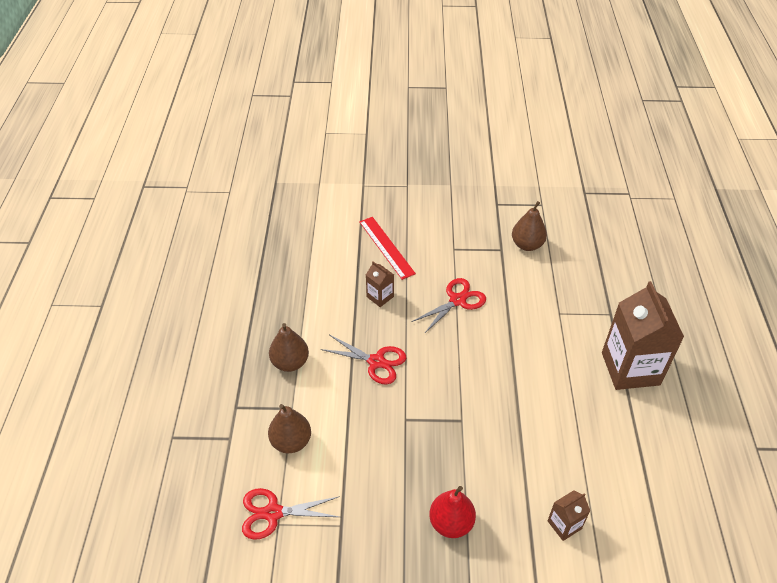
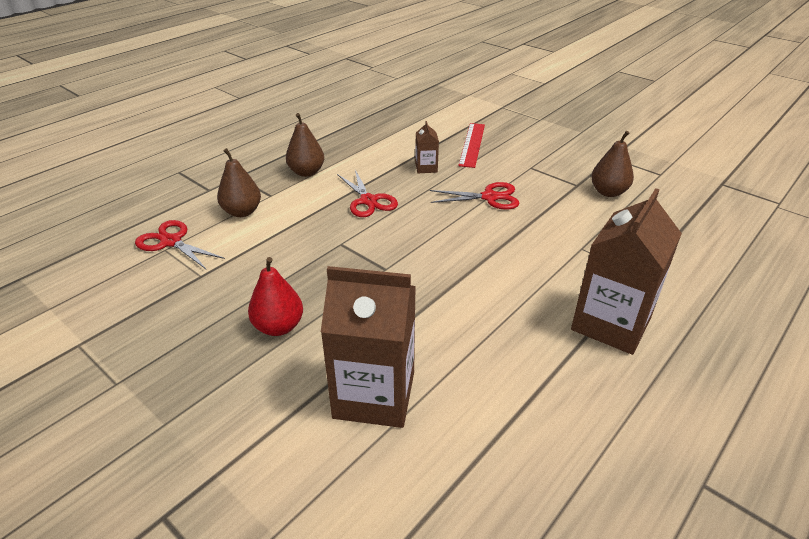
camera: 40 degrees right, 10 degrees down
brown carton [548,490,590,541] -> brown carton [321,266,416,428], size x2.19

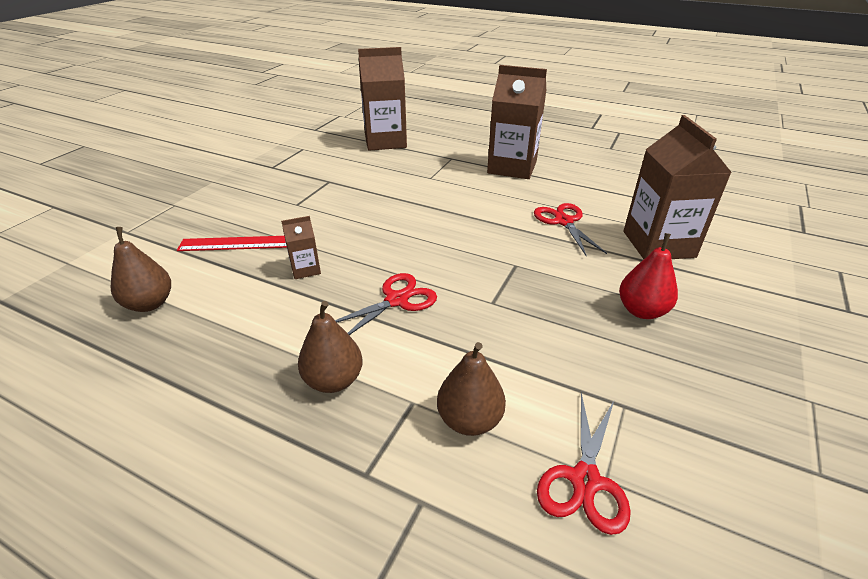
camera: 105 degrees left, 0 degrees up
red scissors [430,182,520,210] -> red scissors moved to [534,203,607,256]
brown pear [591,131,634,197] -> brown pear moved to [111,227,171,312]
none -> brown carton [358,47,407,151]

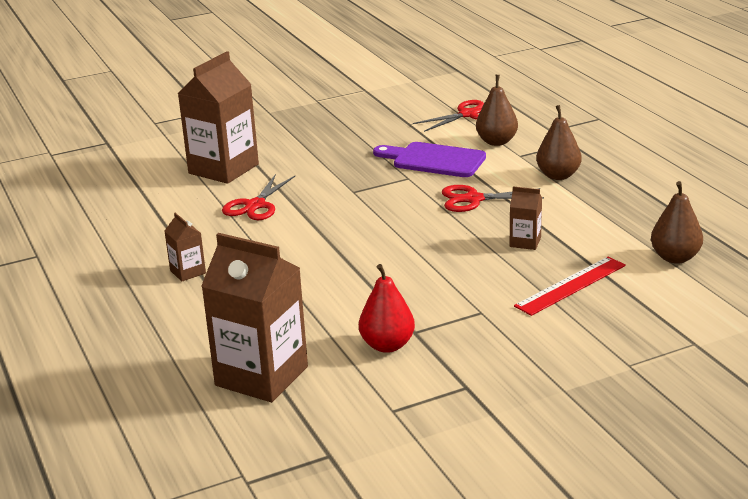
camera: 140 degrees left, 10 degrees down
red ruler [177,236,287,251] -> red ruler turned 75 degrees counterclockwise [514,257,626,316]
brown carton [487,65,547,179] -> brown carton [165,213,206,281], size x0.46
red pear [619,233,678,319] -> red pear moved to [359,264,415,353]
none -> purple cutting board [373,142,486,177]

